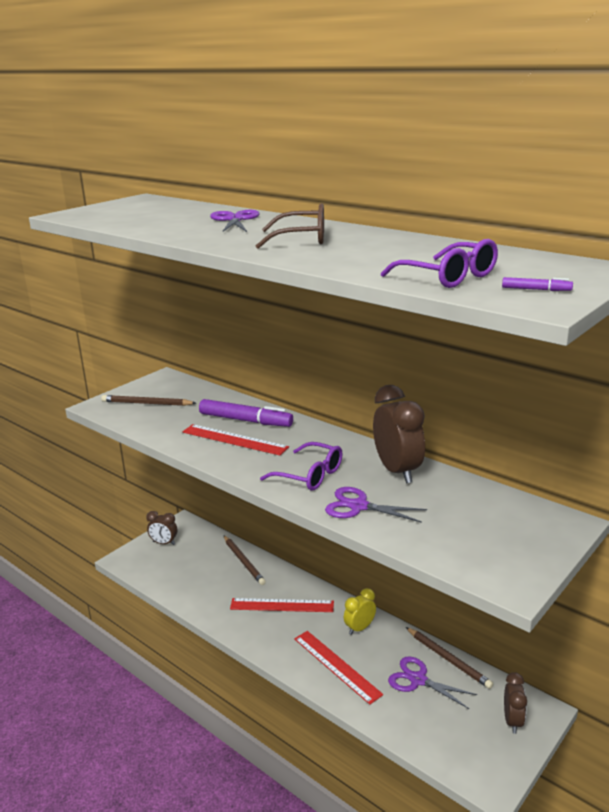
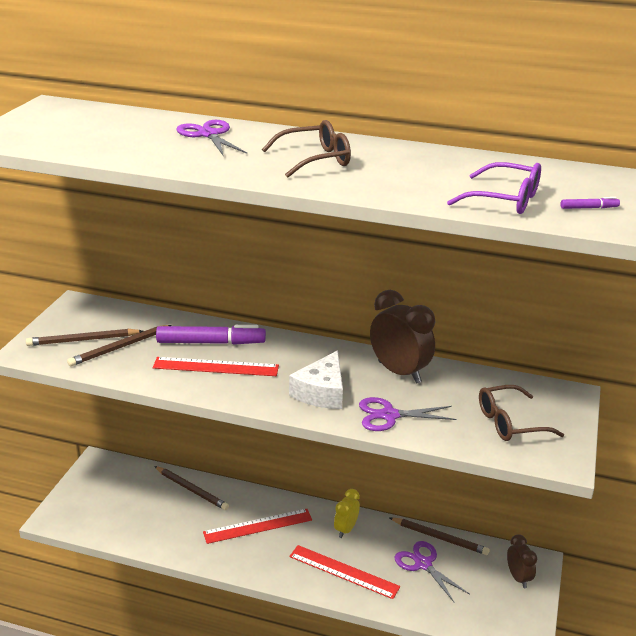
camera: 25 degrees left, 5 degrees up
brown clock [146,511,177,545] -> none
purple glasses [260,442,343,491] -> white cheese [289,350,343,409]
purple scissors [388,656,477,709] -> purple scissors turned 45 degrees clockwise [395,541,470,603]
none -> brown pencil [67,325,171,366]
none -> brown glasses [479,385,564,441]

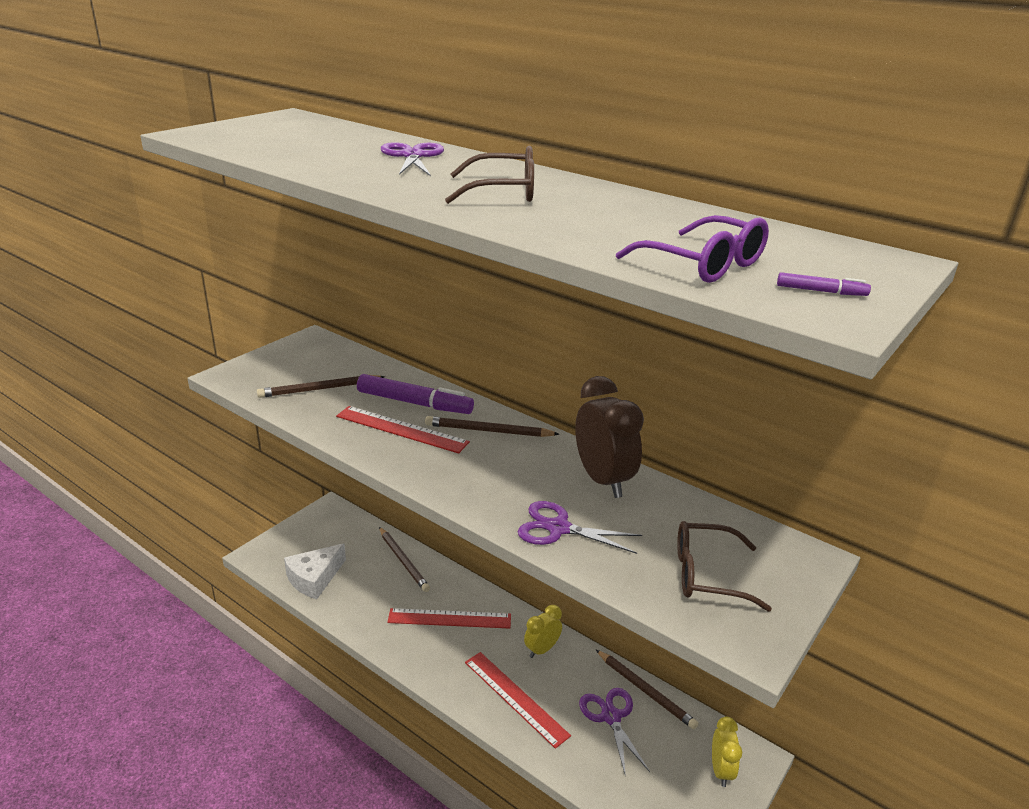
camera: 20 degrees right, 0 degrees up
brown pencil [26,329,143,346] -> brown pencil moved to [425,416,560,437]
white cheese [289,350,343,409] -> white cheese moved to [284,543,346,600]
brown clock [507,534,537,588] -> yellow clock [712,717,742,787]

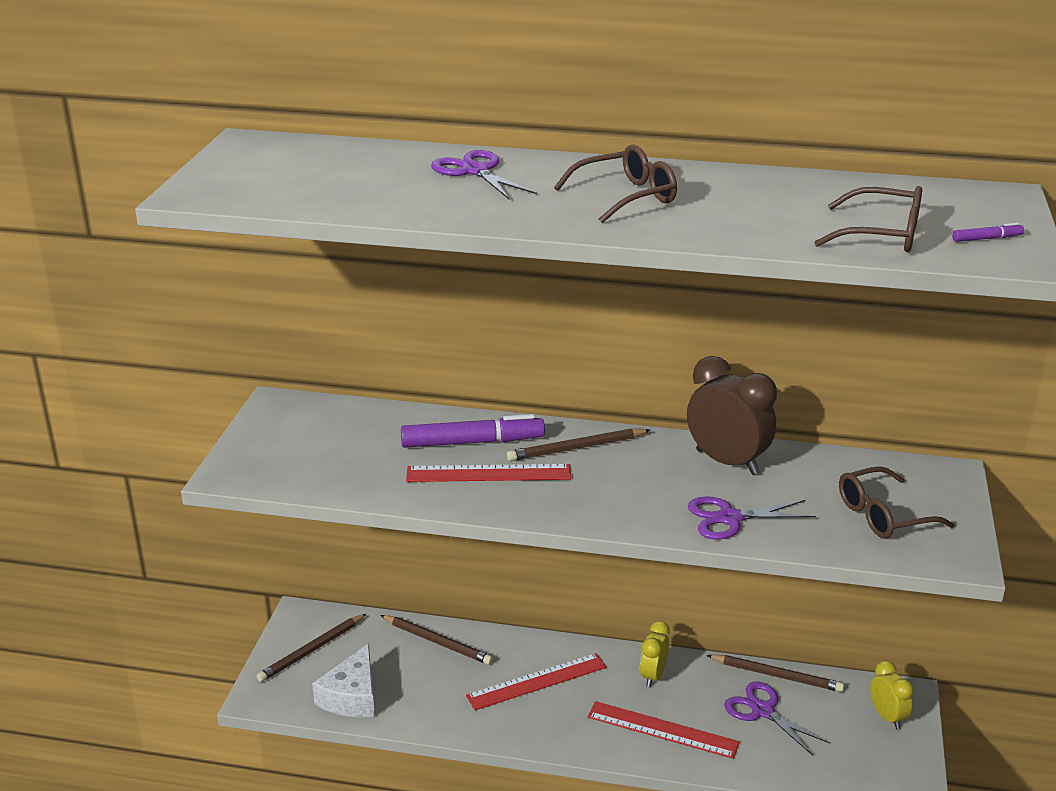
camera: 25 degrees left, 0 degrees up
brown pencil [257,375,385,398] -> brown pencil moved to [257,614,366,682]
purple glasses [616,215,769,283] -> brown glasses [814,186,922,252]

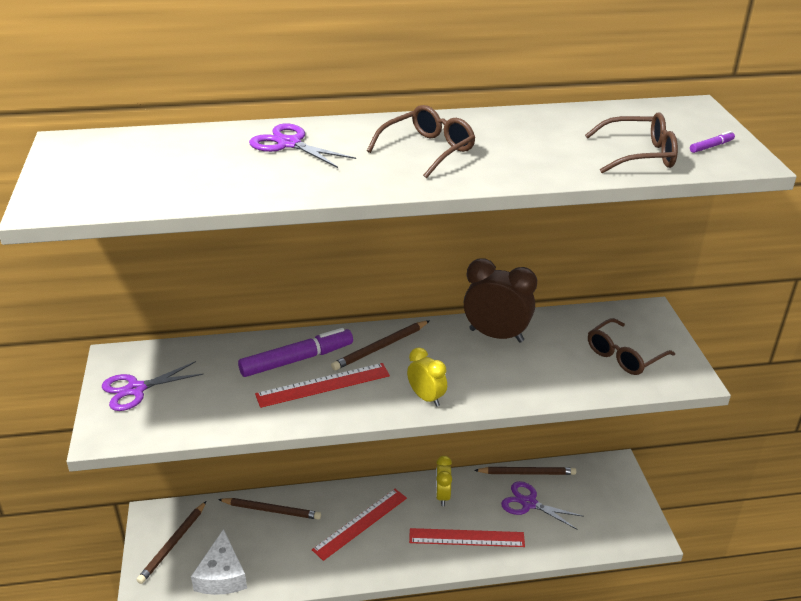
camera: 20 degrees left, 5 degrees up
purple scissors [688,496,816,540] -> purple scissors moved to [102,361,203,411]
yellow clock [870,661,914,730] -> yellow clock moved to [407,347,447,407]

